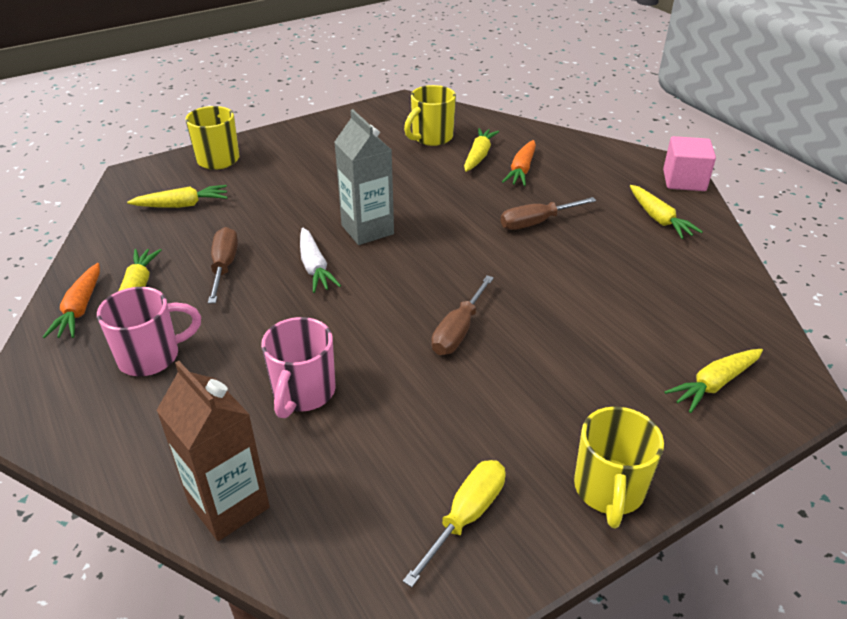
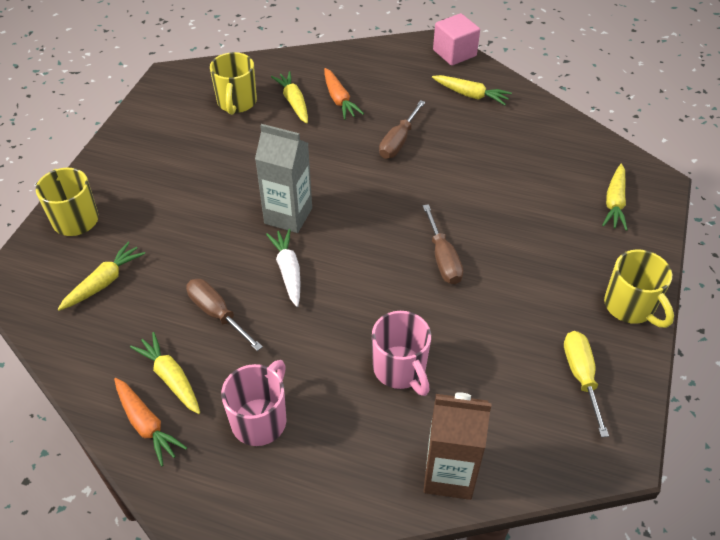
camera: 40 degrees left, 10 degrees up
white carrot [300,228,341,293] -> white carrot turned 135 degrees counterclockwise [266,229,300,307]

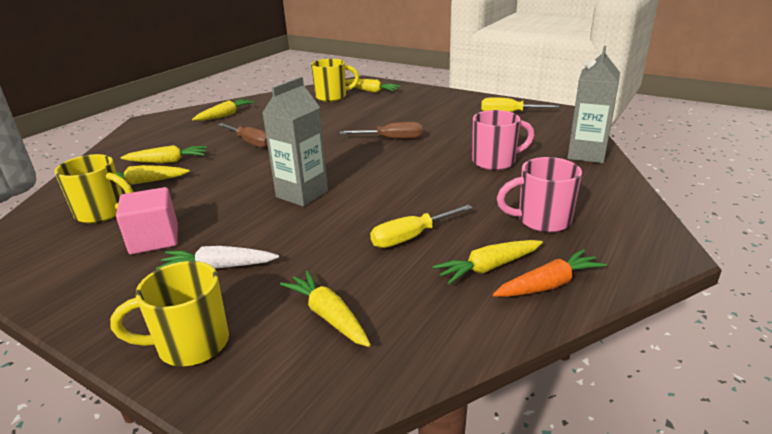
camera: 75 degrees left, 20 degrees down
brown screwdriver [186,279,263,351] -> yellow screwdriver [370,205,473,248]
pink mug [221,360,287,446] -> pink mug turned 45 degrees counterclockwise [497,157,582,233]
white carrot [266,229,300,307] -> white carrot moved to [156,246,279,270]
orange carrot [324,68,364,120] -> yellow carrot [120,145,207,163]
brown carton [423,392,492,500] -> grey carton [567,46,620,163]
pink cube [433,13,480,66] -> pink cube moved to [116,187,178,254]
yellow mug [604,249,674,328] -> yellow mug moved to [311,59,359,102]

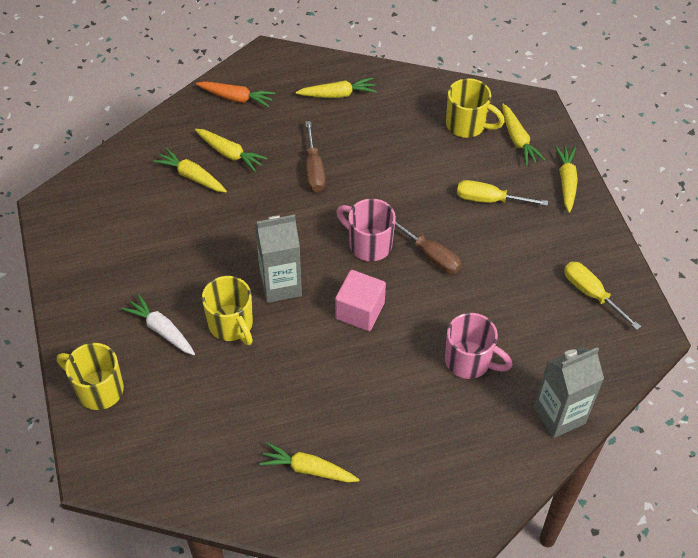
camera: 40 degrees right, 25 degrees up
yellow mug [55,154,134,223] -> yellow mug moved to [202,276,253,345]
pink cube [116,187,178,254] -> pink cube moved to [335,270,386,331]
yellow carrot [280,271,371,347] -> yellow carrot moved to [554,146,578,213]
yellow screwdriver [370,205,473,248] -> yellow screwdriver moved to [457,180,548,206]
orange carrot [493,249,607,297] -> orange carrot moved to [196,81,275,107]
pink mug [497,157,582,233] -> pink mug moved to [336,198,396,261]

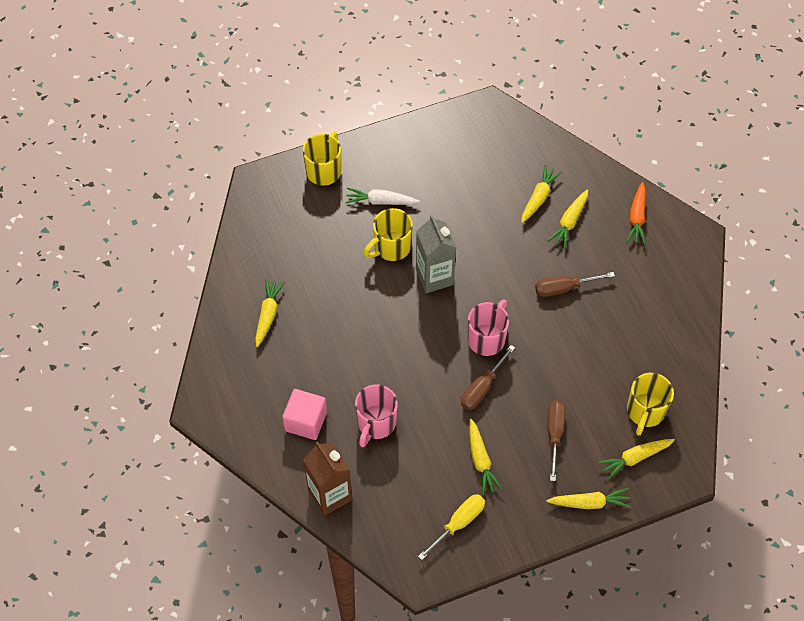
camera: 85 degrees right, 5 degrees up
white carrot [122,294,195,355] -> white carrot turned 120 degrees counterclockwise [345,188,420,205]
yellow carrot [296,77,377,98] -> yellow carrot moved to [469,419,503,495]
pink cube [335,270,386,331] -> pink cube moved to [282,389,327,440]
yellow screwdriver [457,180,548,206] -> brown screwdriver [547,400,565,481]
grey carton [534,347,604,438] -> brown carton [303,441,352,516]

